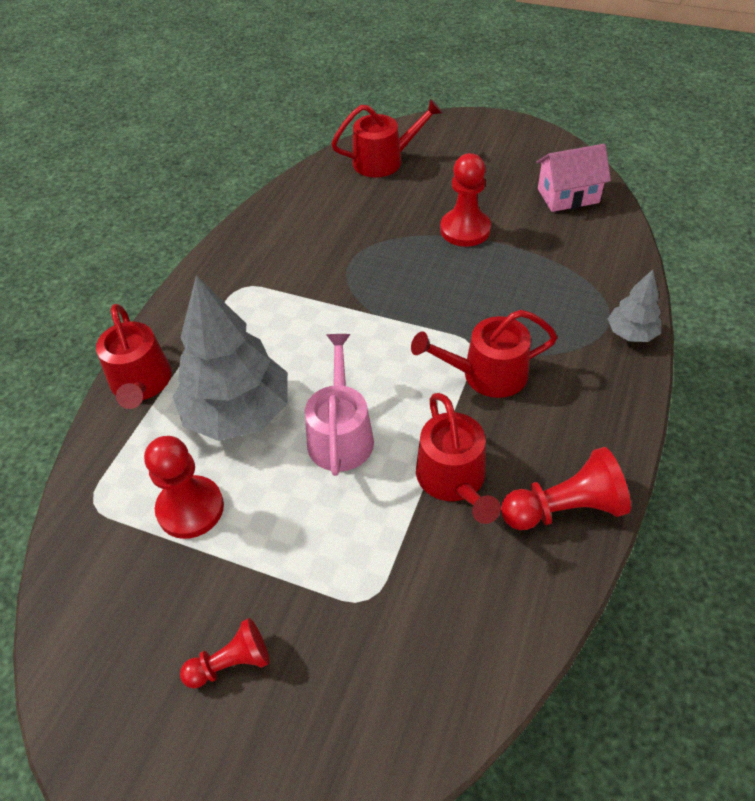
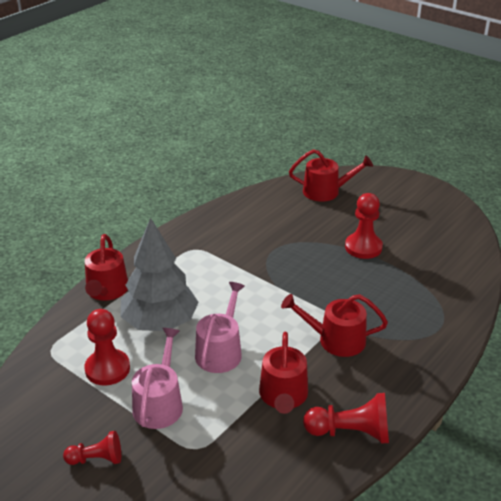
camera: 15 degrees right, 15 degrees down
pink house [537,144,611,212] -> none
grey tree [608,270,662,342] -> none
none -> pink watering can [132,328,183,429]

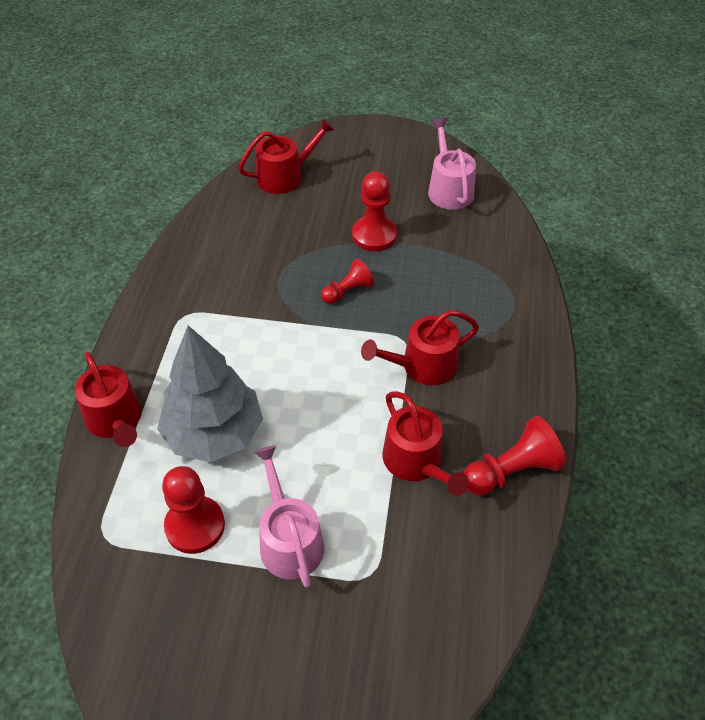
camera: 30 degrees left, 15 degrees up
red pawn [63,431,121,465] -> red pawn moved to [321,259,374,304]
pink watering can [195,282,245,373] -> pink watering can moved to [428,118,476,210]

